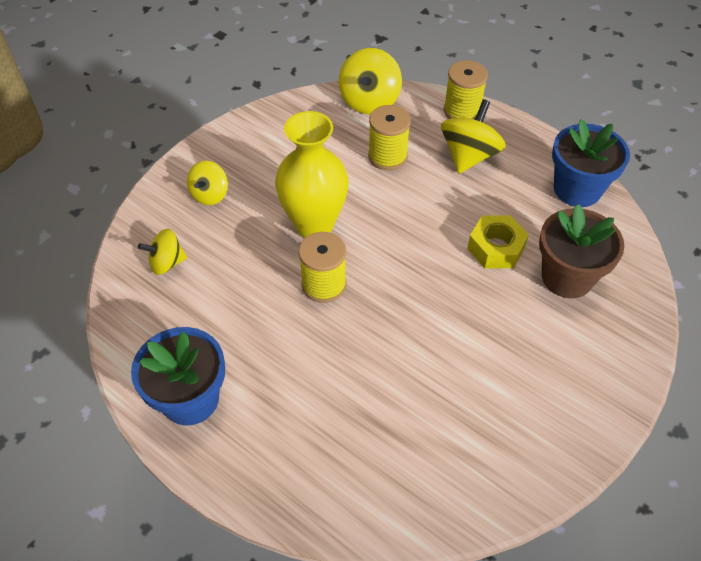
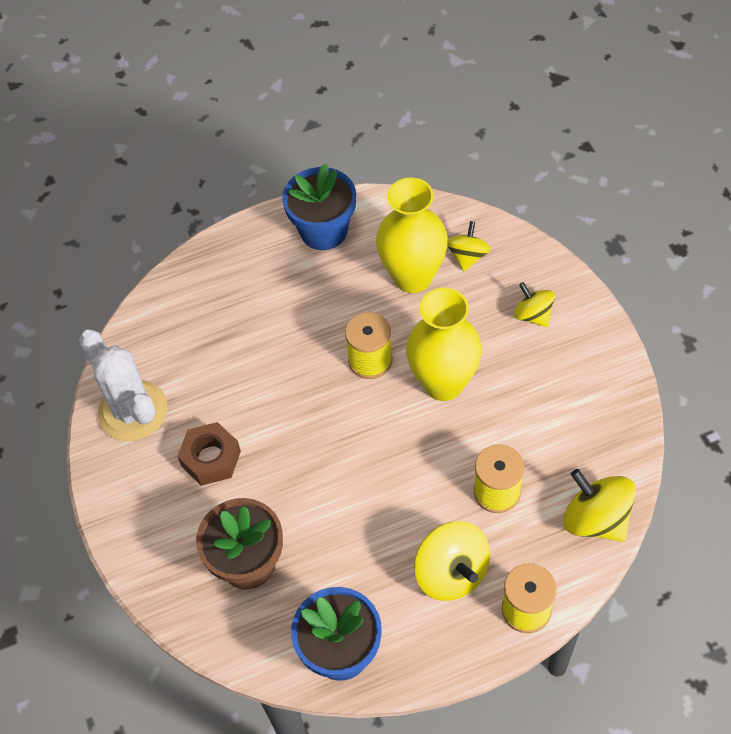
camera: 125 degrees right, 5 degrees up
yellow nut [467,215,529,269] -> none
none -> white cactus [79,330,167,441]
none -> brown nut [177,422,241,486]
none -> yellow vase [376,177,448,293]

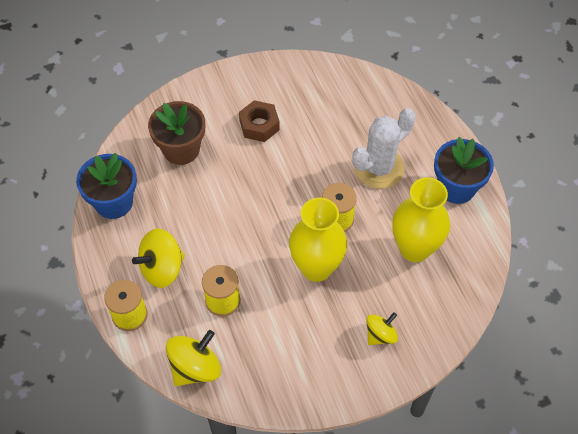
camera: 85 degrees right, 0 degrees up
white cactus [79,330,167,441] -> white cactus moved to [352,108,416,189]
yellow spinning top [447,221,491,272] -> none

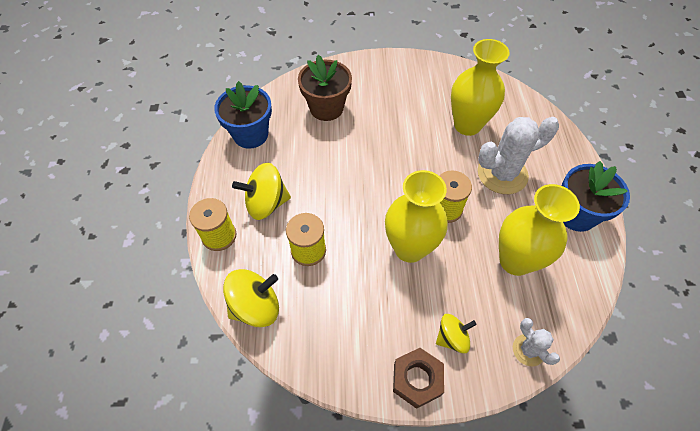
camera: 20 degrees right, 0 degrees up
brown nut [239,100,280,142] -> brown nut moved to [393,348,444,409]
none -> yellow vase [451,39,510,136]
none -> white cactus [513,318,560,366]

